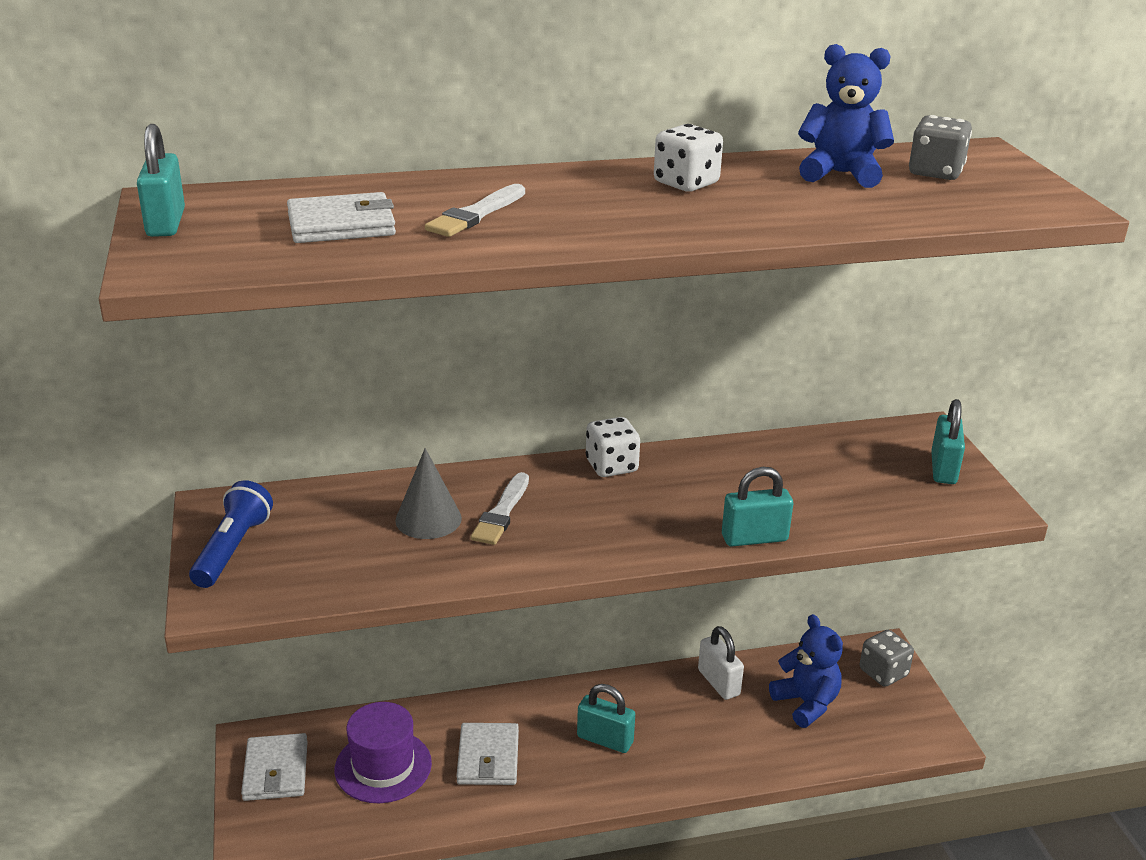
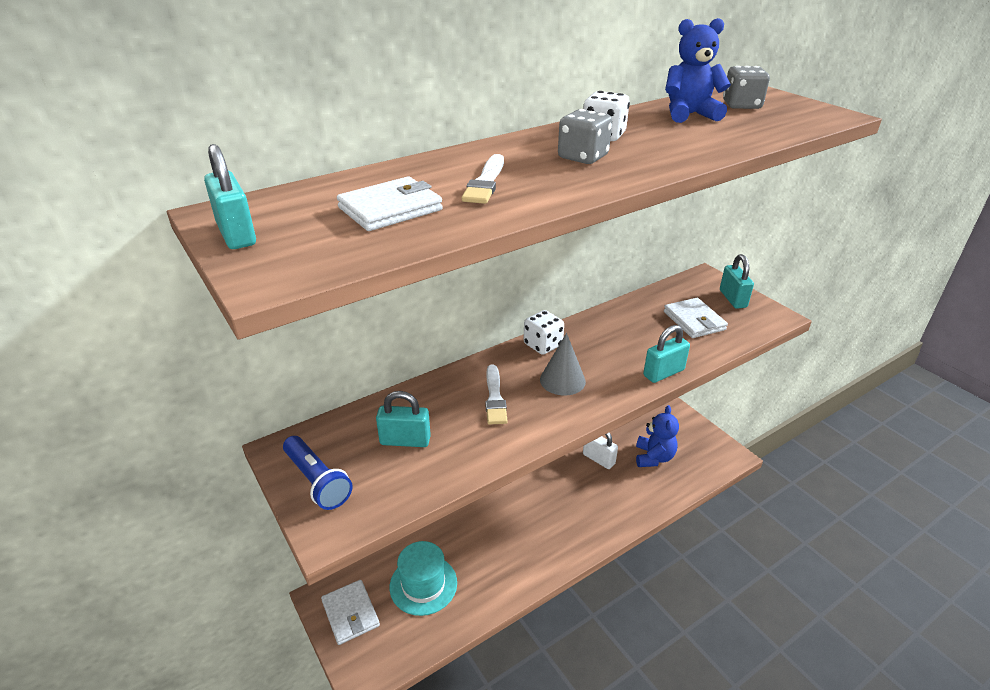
camera: 20 degrees left, 5 degrees up
blue flashlight [189,480,273,588] -> blue flashlight turned 150 degrees clockwise [283,436,353,510]
purple hat [335,702,432,803] -> turquoise hat [390,541,457,616]
grey cone [395,448,462,539] -> grey cone moved to [540,333,586,396]
white wallet [456,723,519,785] -> white wallet moved to [664,298,728,338]
turquoise padlock [577,684,635,753] -> turquoise padlock moved to [376,391,431,447]
blue teddy bear [769,614,843,728] -> blue teddy bear turned 60 degrees clockwise [636,405,679,467]
grey dice [860,630,914,687] -> grey dice moved to [558,109,612,164]

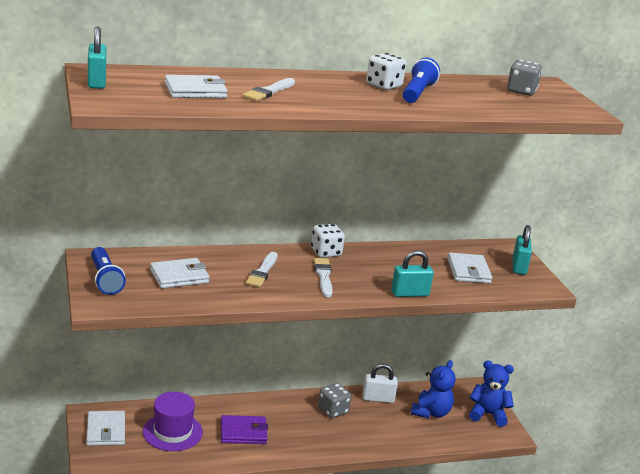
camera: 15 degrees right, 10 degrees down
turquoise padlock [376,391,431,447] -> white wallet [150,258,209,288]
turquoise hat [390,541,457,616] -> purple hat [143,392,203,451]
grey cone [540,333,586,396] -> white brush [314,258,333,297]
grey dice [558,109,612,164] -> grey dice moved to [318,383,351,418]
white padlock [583,432,618,469] -> white padlock turned 60 degrees counterclockwise [362,364,398,403]
blue teddy bear [665,18,731,123] -> blue teddy bear moved to [469,360,514,427]
none -> purple wallet [221,415,268,444]
none -> blue flashlight [403,58,440,103]

